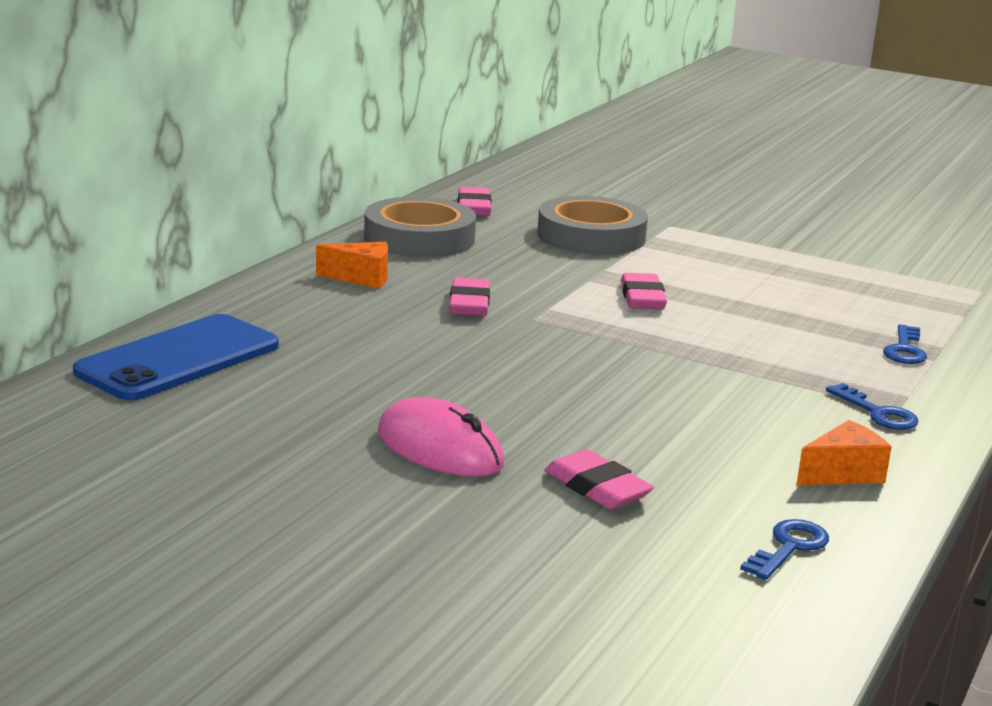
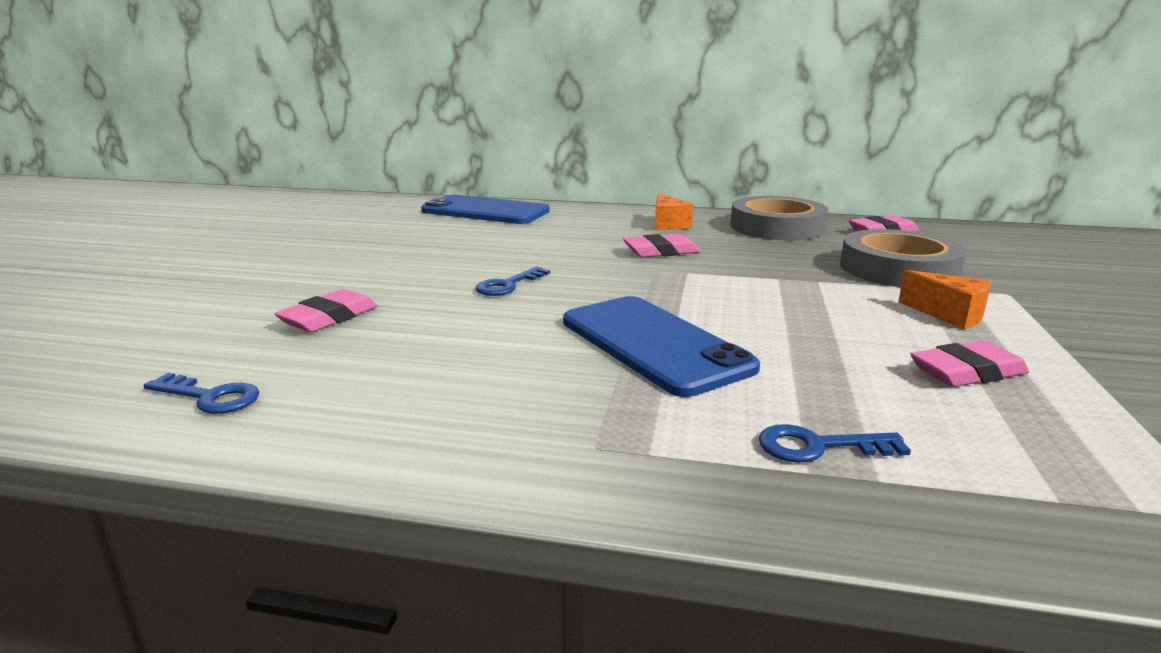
camera: 75 degrees right, 0 degrees up
pink mouse [377,397,504,477] -> none
pink eraser [621,273,667,309] -> pink eraser moved to [911,341,1029,387]
orange cheese [797,420,892,485] -> orange cheese moved to [898,270,991,329]
blue key [826,383,918,430] -> blue key moved to [476,267,550,296]
none -> blue phone [563,296,760,397]

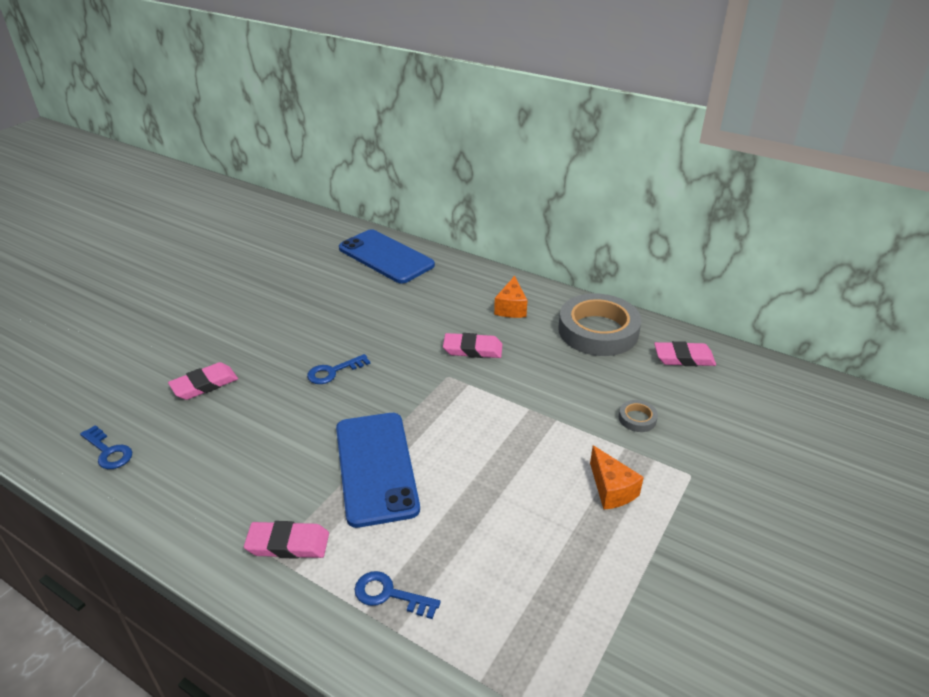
camera: 20 degrees right, 15 degrees up
grey tape [840,229,966,287] -> grey tape [619,400,658,432], size x0.41
pink eraser [911,341,1029,387] -> pink eraser moved to [244,521,329,559]

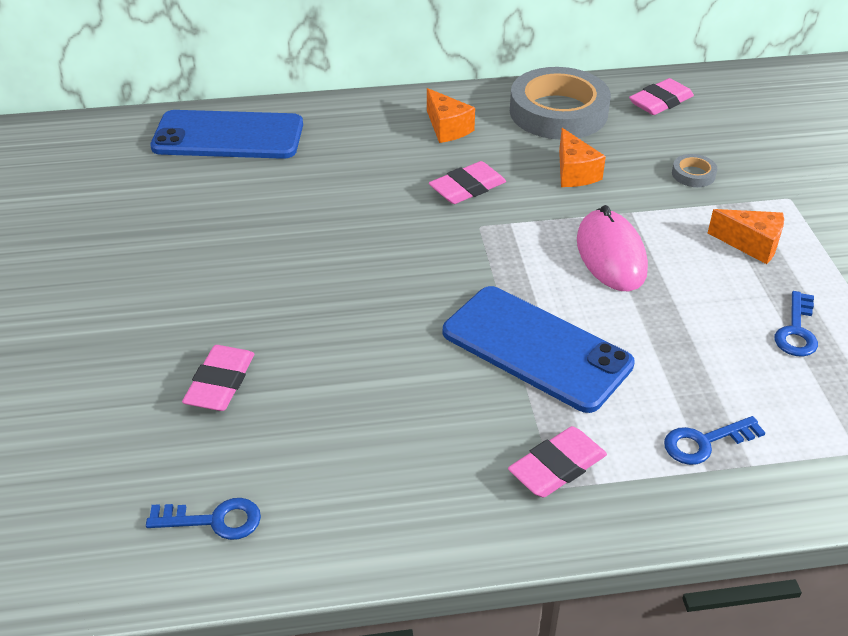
camera: 40 degrees left, 5 degrees up
blue key [307,354,370,384] -> blue key moved to [774,291,818,357]
none -> orange cheese [559,128,606,187]
none -> pink mouse [577,205,648,291]

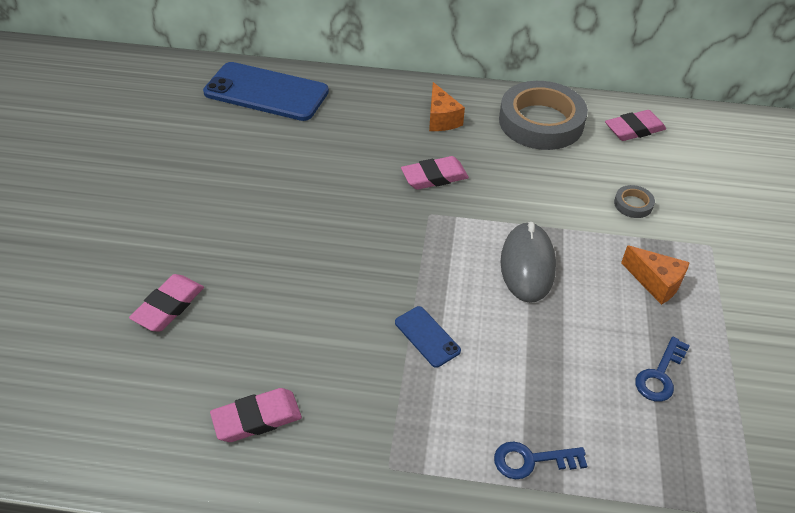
camera: 15 degrees right, 5 degrees up
blue key [146,498,261,540] -> none
blue phone [443,286,635,413] -> blue phone [395,306,461,368], size x0.45
pink eraser [508,426,607,498] -> pink eraser moved to [210,388,302,442]
orange cheese [559,128,606,187] -> none
pink mouse [577,205,648,291] -> grey mouse [501,222,556,303]

